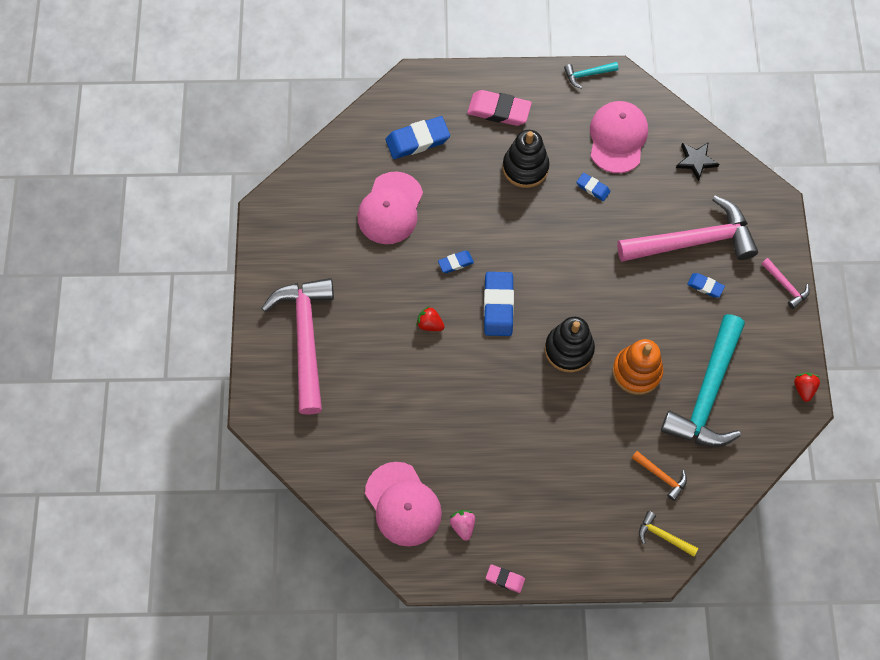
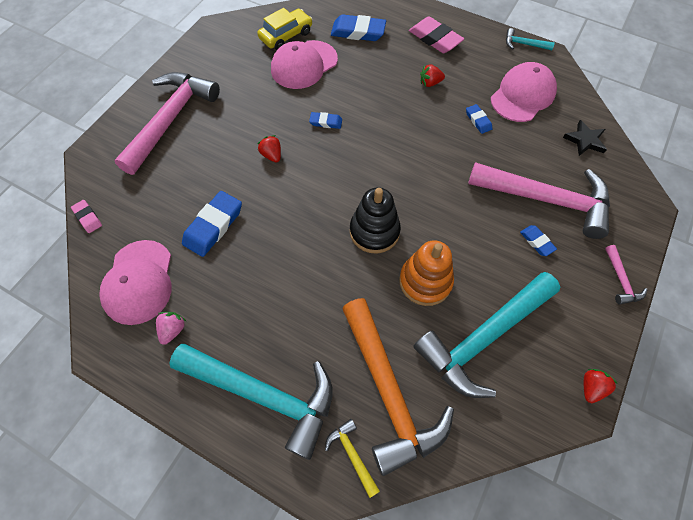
camera: 30 degrees right, 5 degrees down
blue eraser [484,272,514,336] -> blue eraser moved to [182,191,242,257]
pink eraser [486,565,525,593] -> pink eraser moved to [71,200,102,233]
black stacking toy [503,130,549,188] -> red strawberry [420,64,445,87]
orange hammer [632,451,687,501] -> orange hammer [342,298,454,476], size x2.41
none -> turquoise hammer [169,344,333,460]
none -> yellow car [257,8,312,50]

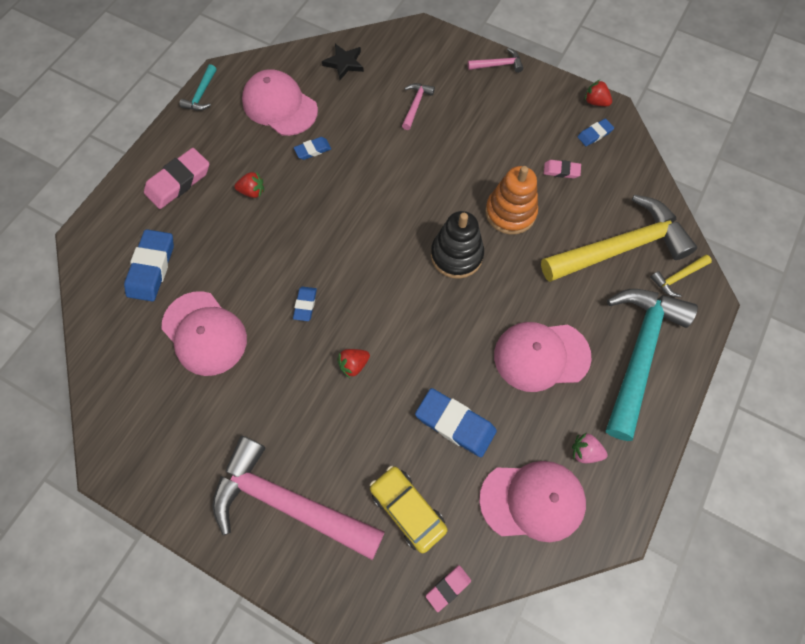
camera: 90 degrees left, 5 degrees up
yellow car [257,8,312,50] -> yellow car moved to [370,466,448,553]
orange hammer [342,298,454,476] -> yellow hammer [541,195,697,282]
turquoise hammer [413,272,560,398] -> pink eraser [544,160,581,178]
red strawberry [420,64,445,87] -> red strawberry turned 75 degrees counterclockwise [234,171,264,198]
pink hammer [468,162,610,239] -> pink hammer [402,83,435,130], size x0.41
blue eraser [520,225,557,256] -> blue eraser moved to [578,119,614,146]
none -> pink cap [494,322,592,392]

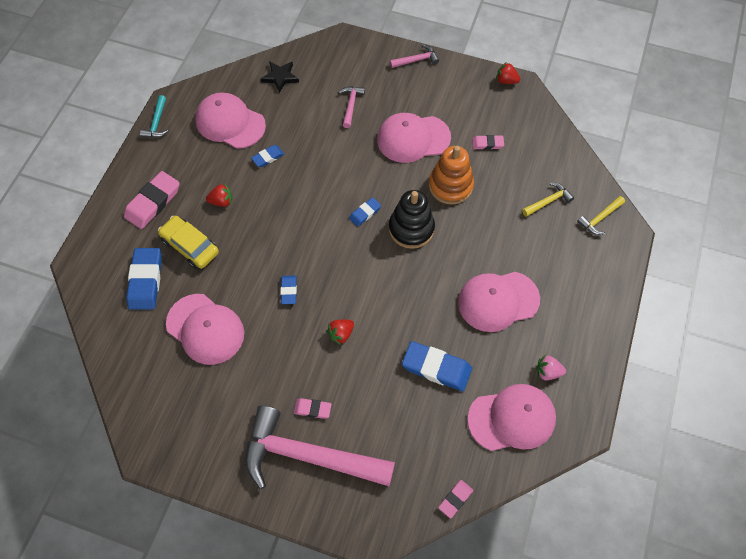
camera: 10 degrees left, 5 degrees down
yellow car [370,466,448,553] -> yellow car moved to [158,216,219,269]
yellow hammer [541,195,697,282] -> yellow hammer [522,182,574,217], size x0.41
blue eraser [578,119,614,146] -> blue eraser moved to [349,197,381,227]
turquoise hammer [606,289,698,441] -> none
none -> pink eraser [294,398,332,419]
none -> pink cap [377,113,451,163]

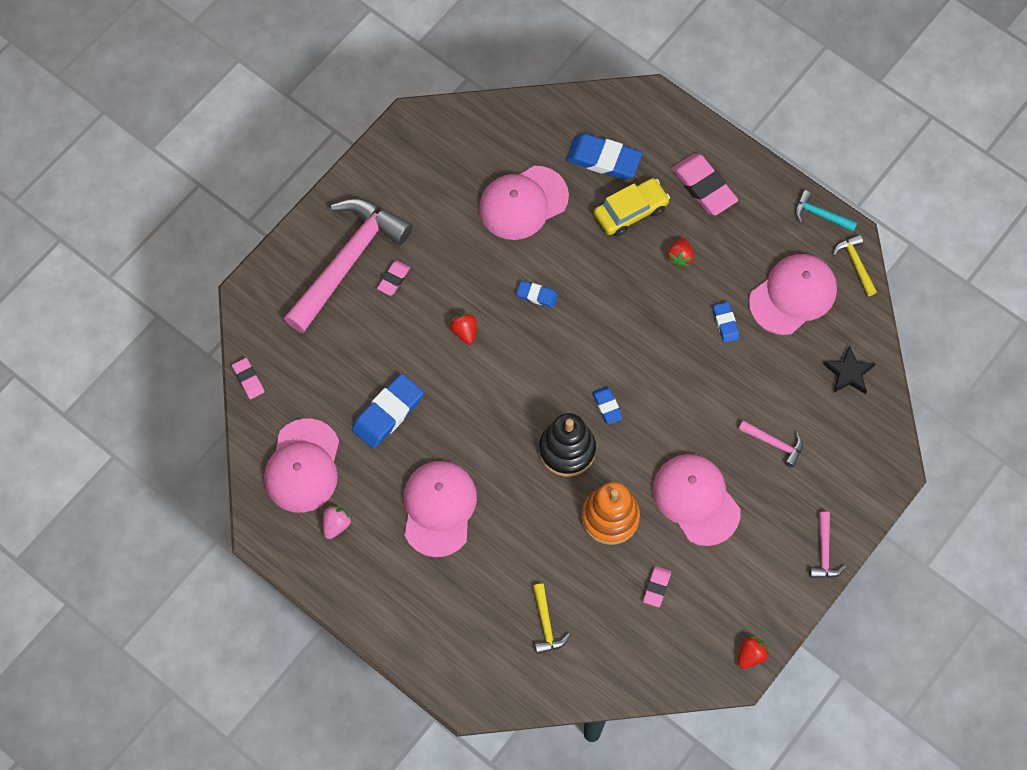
camera: 110 degrees right, 5 degrees up
pink cap [377,113,451,163] -> pink cap turned 45 degrees counterclockwise [653,454,740,546]
yellow hammer [577,196,625,235] -> yellow hammer moved to [833,234,877,296]

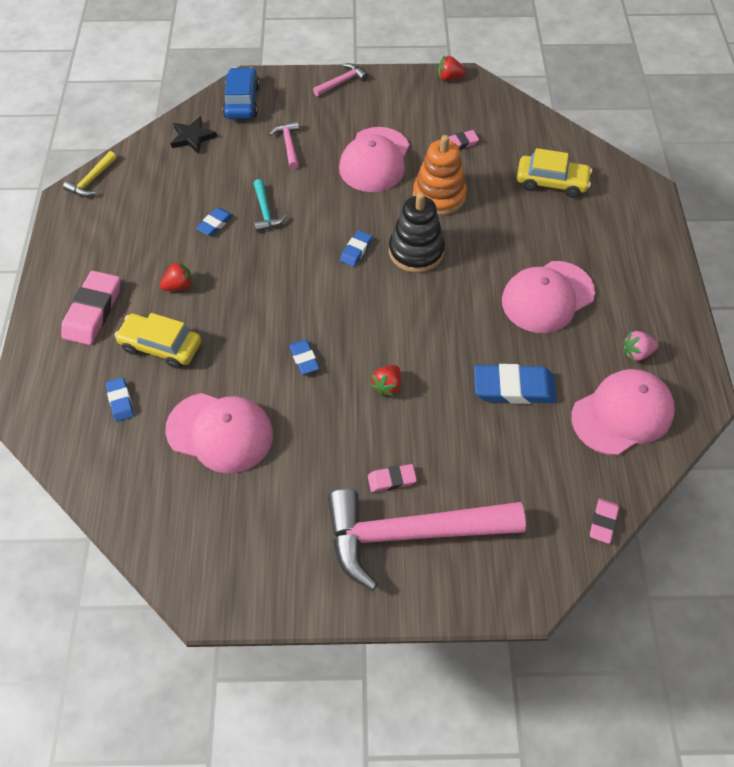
camera: 130 degrees left, 10 degrees down
yellow hammer [533,583,570,654] -> yellow car [517,148,592,198]
blue eraser [566,134,643,179] -> blue eraser [106,377,134,422], size x0.53
pink cap [749,254,837,335] -> none
turquoise hammer [795,190,858,232] -> turquoise hammer moved to [254,179,287,232]
none -> blue car [222,67,260,119]

